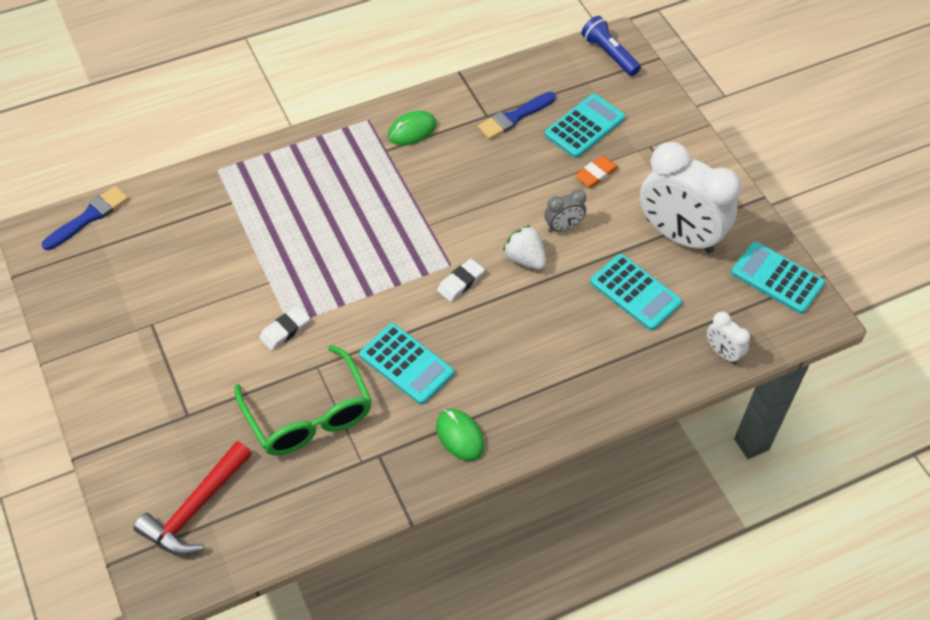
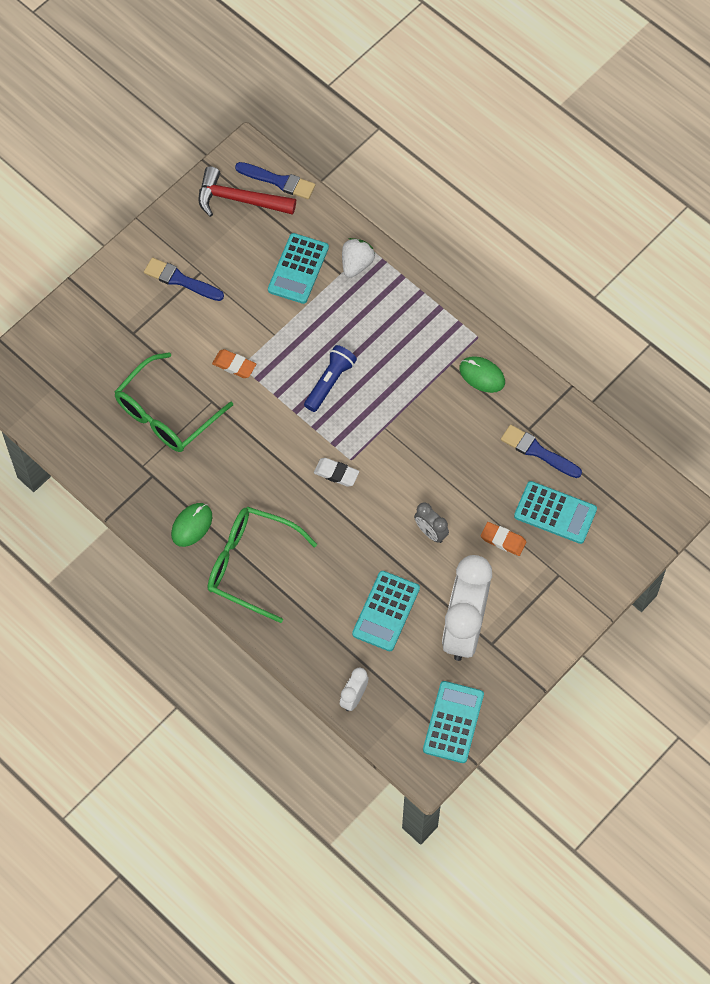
camera: 70 degrees right, 10 degrees up
red hammer [134,441,252,556] -> red hammer moved to [198,166,296,217]
white eraser [259,306,310,350] -> orange eraser [212,349,256,378]
turquoise calculator [359,323,454,405] -> turquoise calculator moved to [268,233,329,304]
white strawberry [503,225,546,270] -> white strawberry moved to [342,238,375,278]
blue flashlight [581,16,641,76] -> blue flashlight moved to [304,345,357,412]
none -> blue brush [144,257,224,301]
none -> green glasses [208,507,318,623]

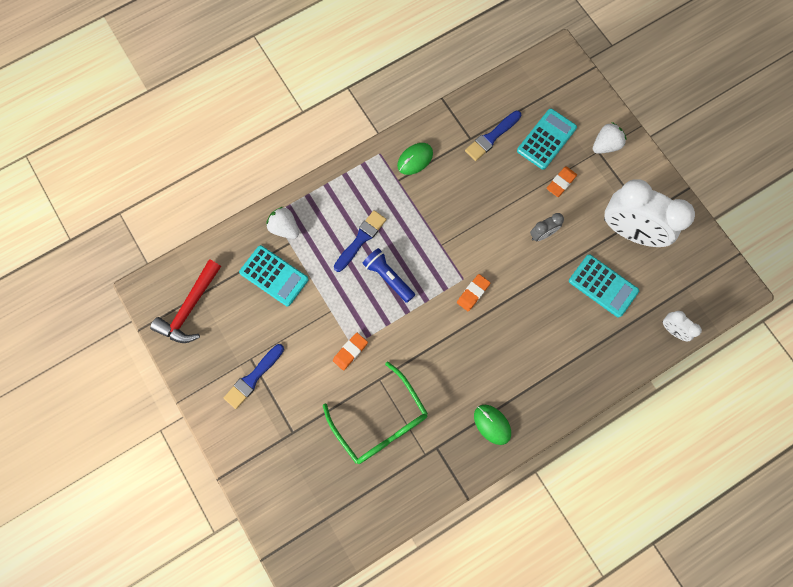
camera: 75 degrees left, 10 degrees up
green glasses [208,507,318,623] -> none
blue brush [235,162,315,199] -> blue brush moved to [334,210,386,272]
white eraser [314,458,359,487] -> orange eraser [457,274,490,311]
turquoise calculator [423,681,484,763] -> none
none -> white strawberry [593,122,627,154]

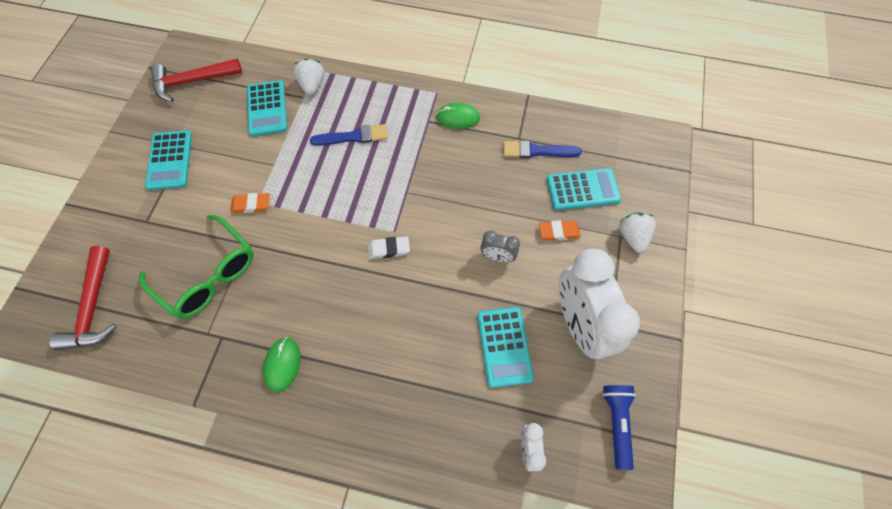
camera: 45 degrees right, 10 degrees down
blue brush [224,344,284,409] -> turquoise calculator [145,130,192,190]
green glasses [323,362,428,464] -> green glasses turned 60 degrees counterclockwise [139,215,254,319]
blue flashlight [362,248,415,303] -> blue flashlight moved to [602,385,636,470]
orange eraser [457,274,490,311] -> white eraser [368,236,410,259]
white strawberry [593,122,627,154] -> white strawberry turned 105 degrees counterclockwise [619,213,656,253]
none -> red hammer [49,246,117,350]

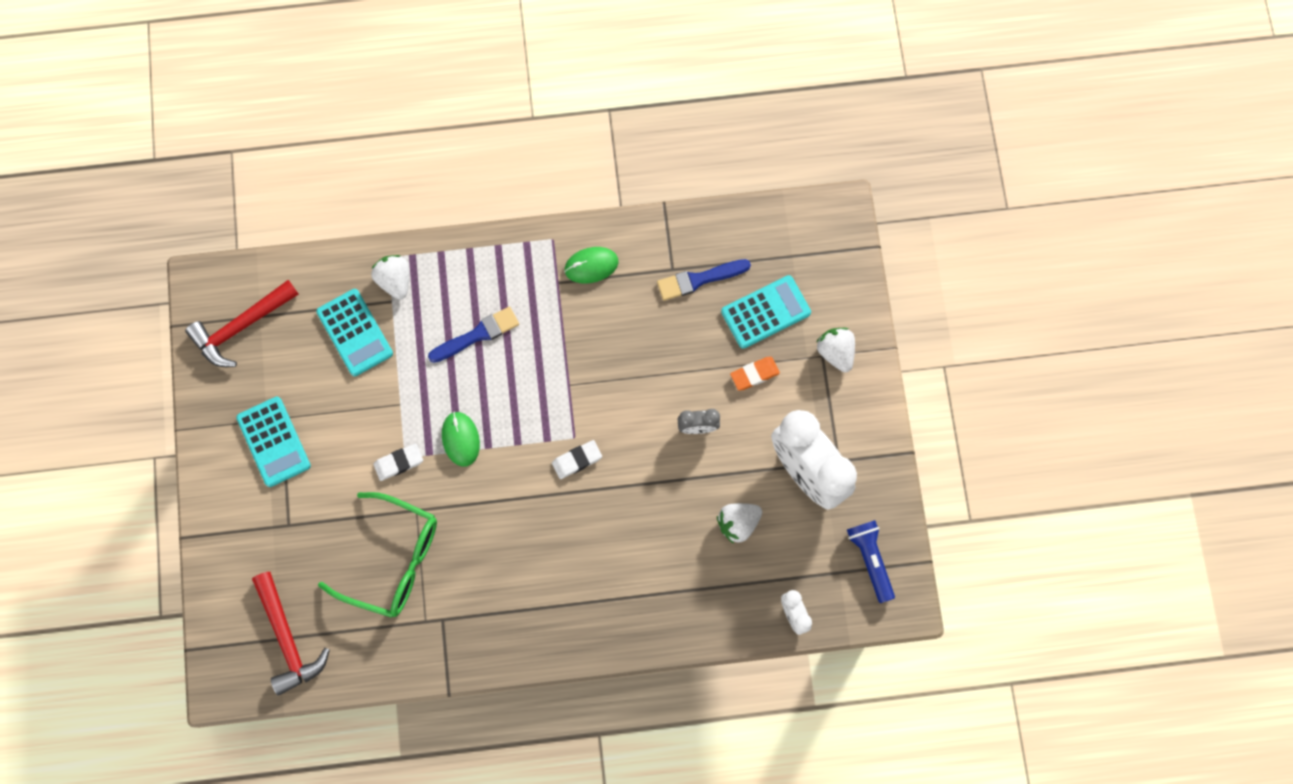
camera: 20 degrees left, 10 degrees up
orange eraser [230,193,270,213] -> white eraser [373,444,423,481]
green mouse [263,337,301,392] -> green mouse moved to [442,412,480,467]
turquoise calculator [478,307,534,388] -> white strawberry [717,503,762,544]

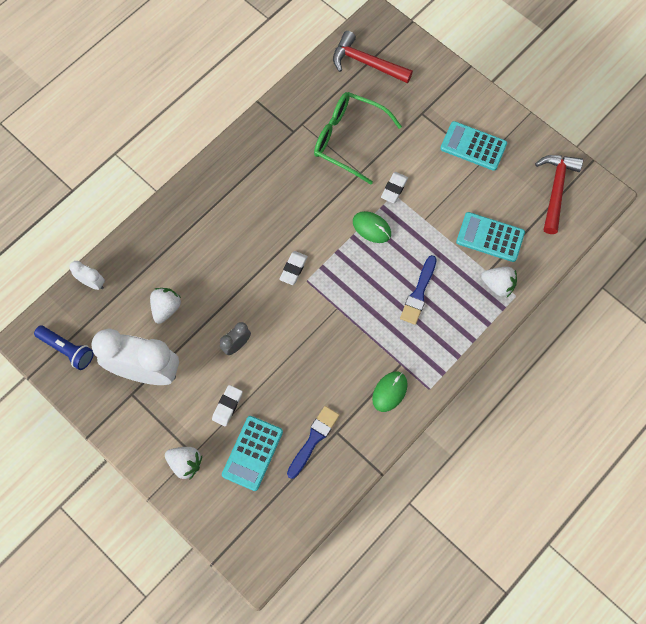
camera: 140 degrees right, 5 degrees down
green glasses [318,492,437,618] -> green glasses turned 45 degrees clockwise [314,92,402,185]
orange eraser [730,357,780,391] -> white eraser [212,385,243,427]

